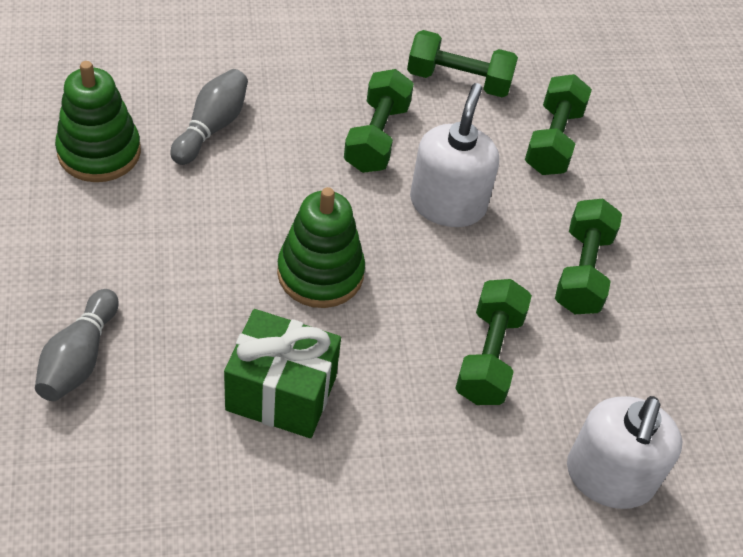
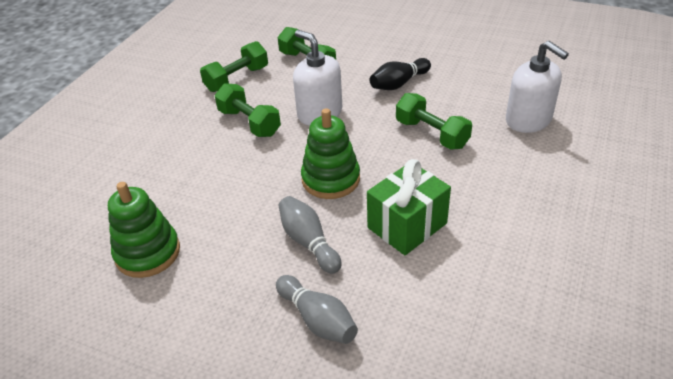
camera: 50 degrees left, 10 degrees down
grey bowling pin [170,69,248,165] -> grey bowling pin moved to [278,196,342,274]
green dumbbell [555,198,622,314] -> black bowling pin [370,58,431,90]

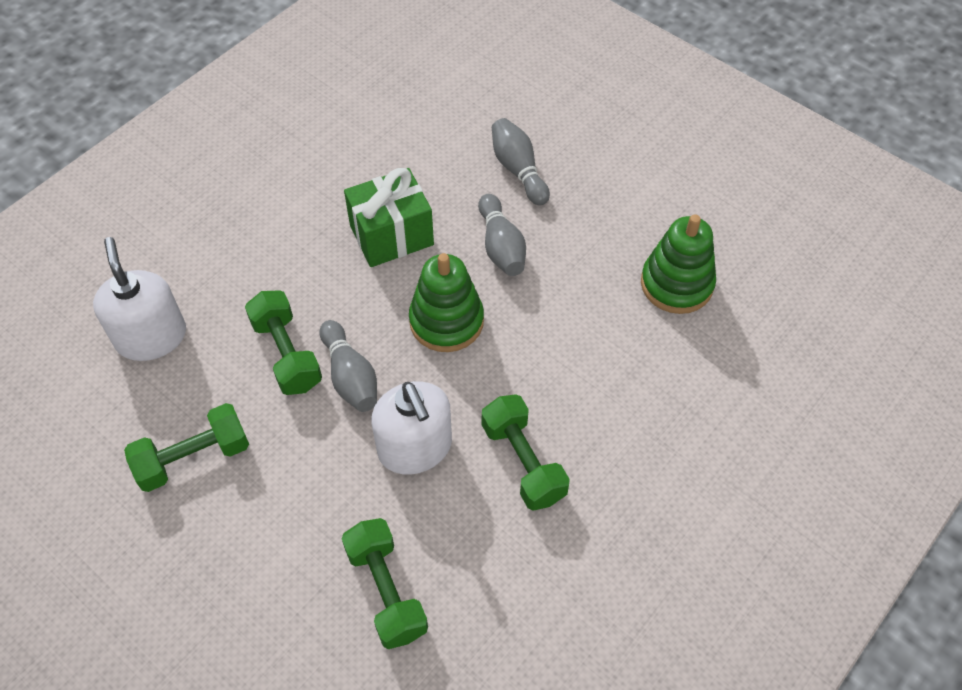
camera: 165 degrees left, 15 degrees up
green dumbbell [200,41,268,92] -> green dumbbell moved to [124,403,249,492]
black bowling pin [370,58,431,90] -> none
none -> grey bowling pin [319,320,377,412]

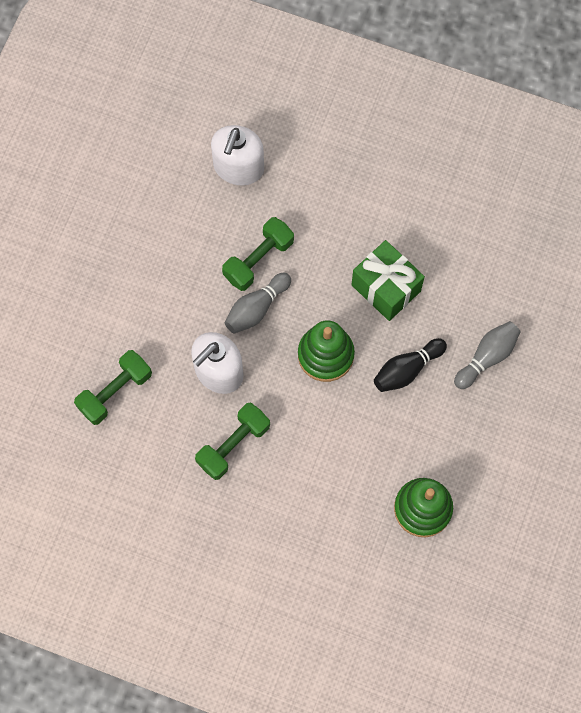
camera: 70 degrees right, 15 degrees up
white soap dispenser [93,237,186,361] -> white soap dispenser turned 150 degrees clockwise [211,125,264,185]
green dumbbell [124,403,249,492] -> none
grey bowling pin [478,194,526,276] -> black bowling pin [374,338,447,392]

